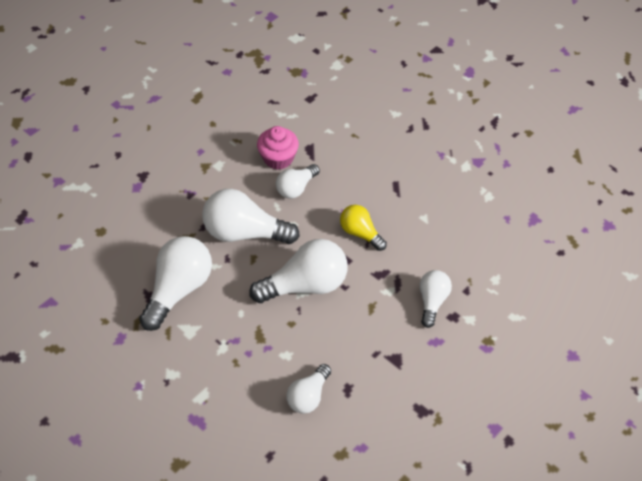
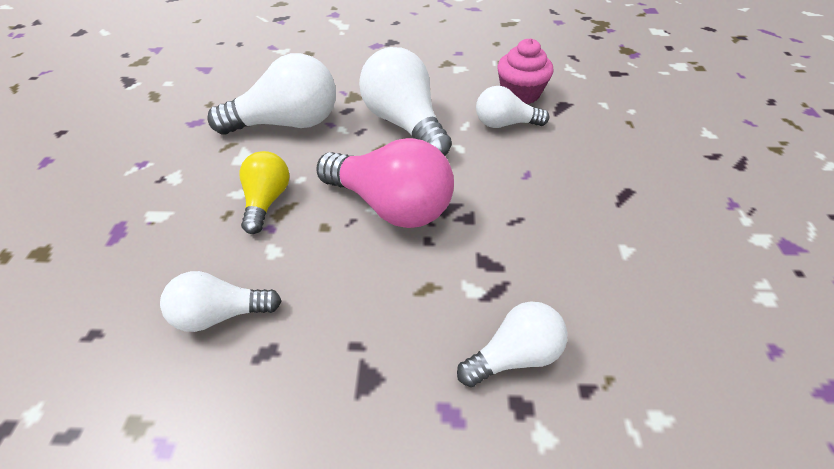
camera: 50 degrees right, 5 degrees down
white light bulb [249,239,348,303] -> pink light bulb [316,138,454,228]
yellow light bulb [340,205,387,251] -> yellow light bulb moved to [240,151,290,234]

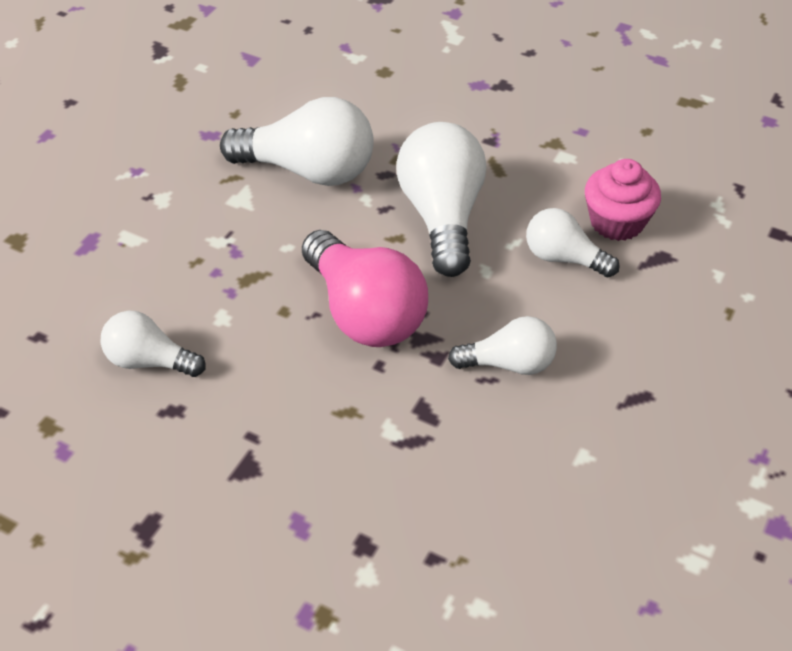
camera: 25 degrees right, 0 degrees up
yellow light bulb [240,151,290,234] -> none
white light bulb [457,301,567,387] -> white light bulb moved to [448,316,557,375]

